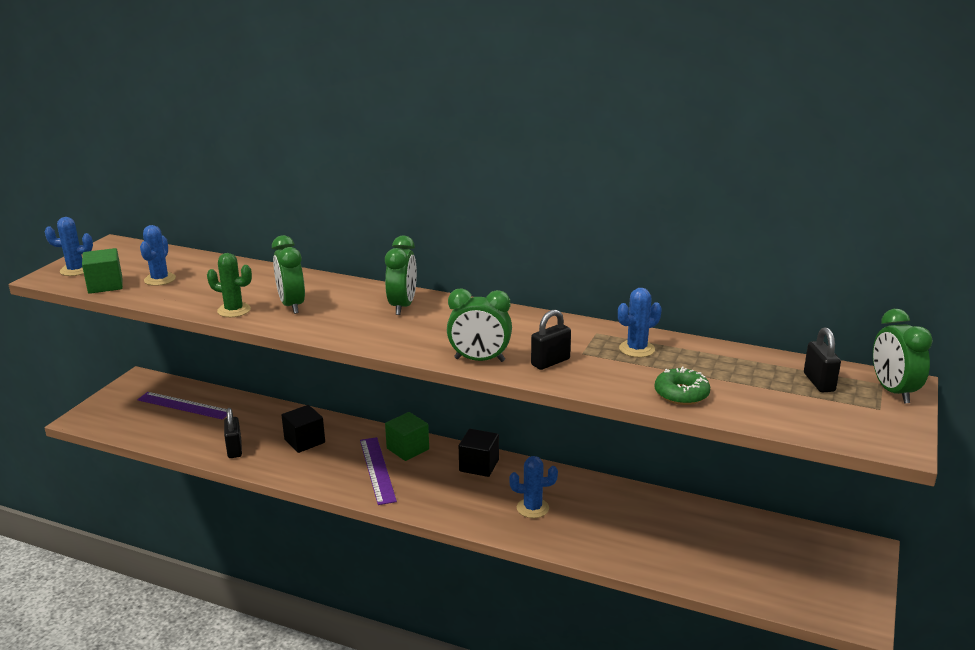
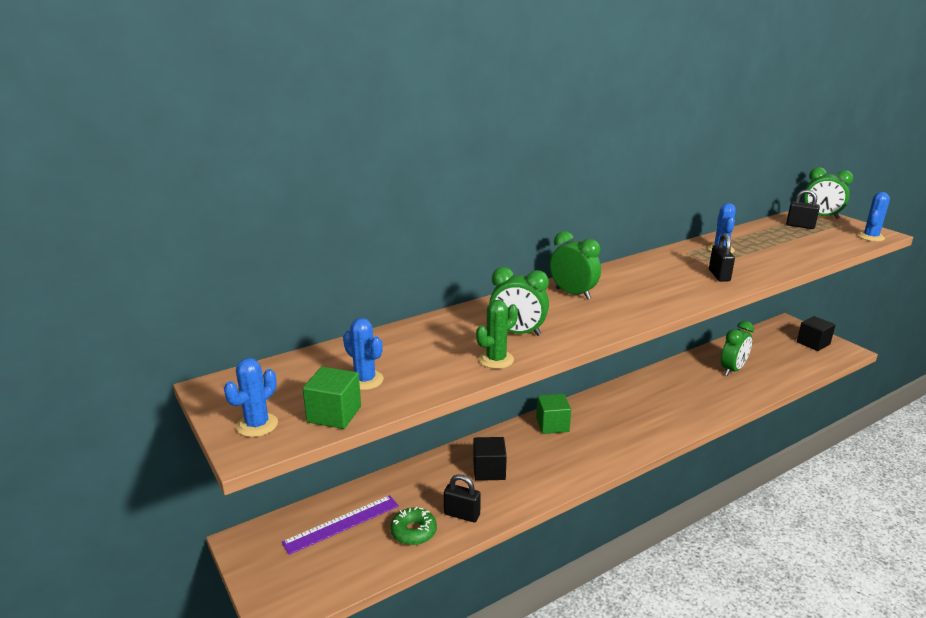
camera: 55 degrees left, 0 degrees up
purple ruler [360,437,397,505] -> none
green clock [447,288,512,362] -> green clock moved to [721,321,754,376]
black cube [459,429,499,477] -> black cube moved to [797,316,835,351]
blue cactus [509,456,558,518] -> blue cactus moved to [857,192,890,241]
green donut [654,367,710,405] -> green donut moved to [390,507,437,545]

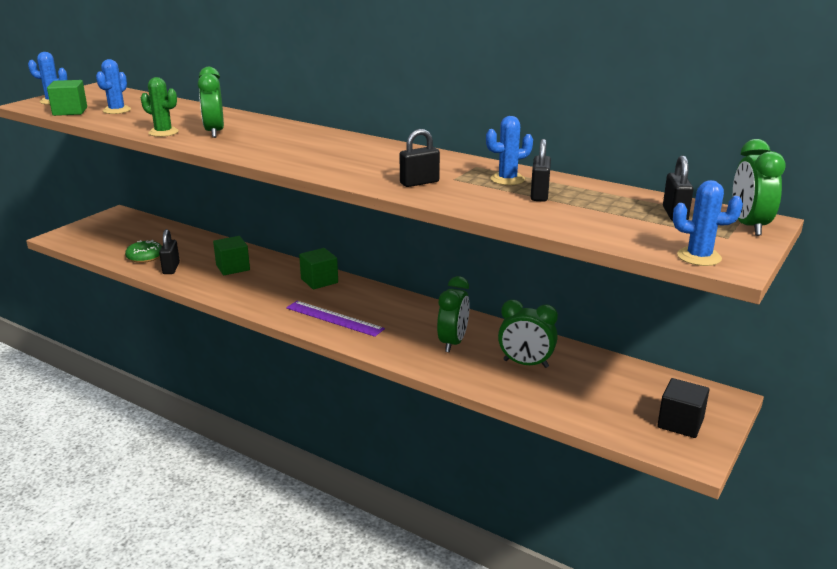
camera: 65 degrees right, 0 degrees up
purple ruler [282,495,399,555] -> purple ruler moved to [286,301,385,337]
black cube [473,437,507,481] -> green cube [213,236,250,275]
green clock [550,231,601,300] -> green clock moved to [437,276,470,352]
none -> black padlock [531,139,551,202]

